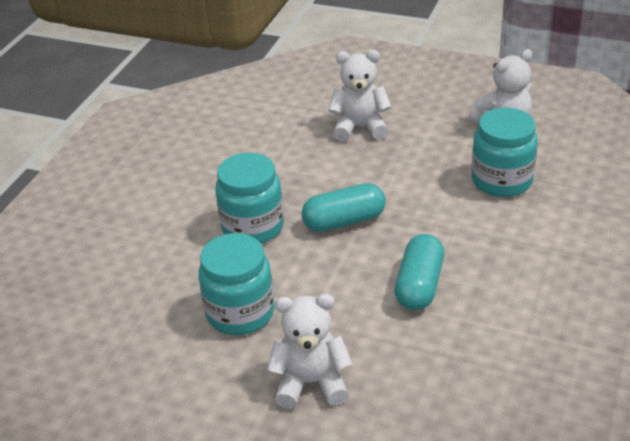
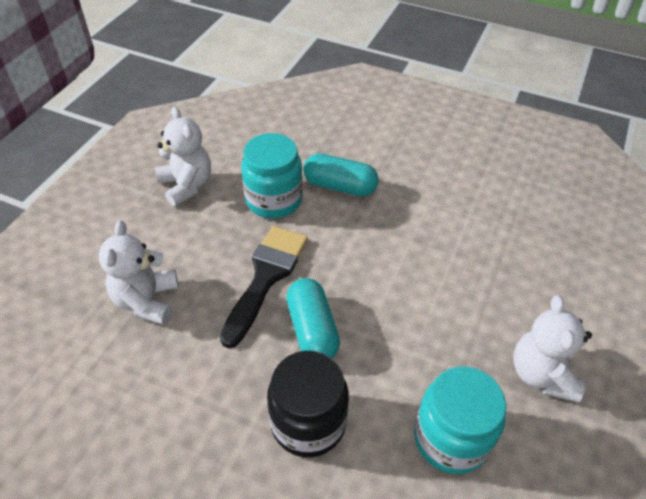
camera: 90 degrees left, 10 degrees up
turquoise jar [215,153,284,244] -> black jar [267,351,349,458]
turquoise capsule [395,234,444,310] -> turquoise capsule moved to [303,153,379,196]
none -> black brush [220,226,308,348]

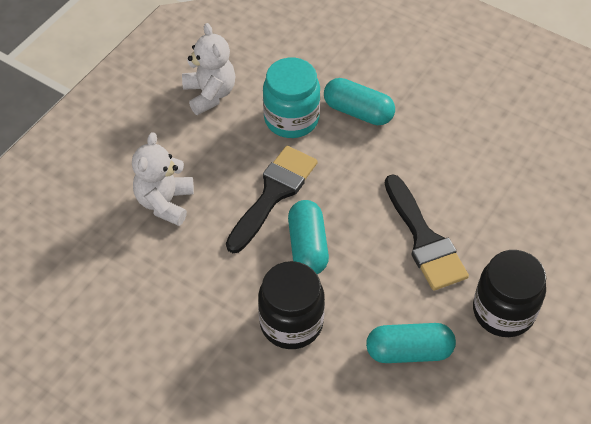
camera: 10 degrees right, 5 degrees up
turquoise jar [414,366,506,474] -> turquoise capsule [366,323,456,363]
white teddy bear [513,295,592,403] -> black jar [473,250,546,337]
none -> black brush [385,174,469,291]

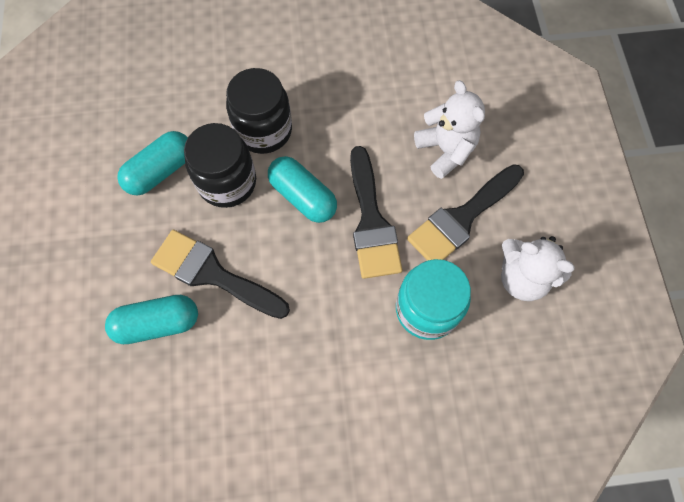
camera: 140 degrees right, 15 degrees up
turquoise capsule [324,78,395,125] -> turquoise capsule moved to [105,295,198,344]
black jar [473,250,546,337] -> black jar moved to [184,123,256,208]
none -> black brush [407,164,524,261]

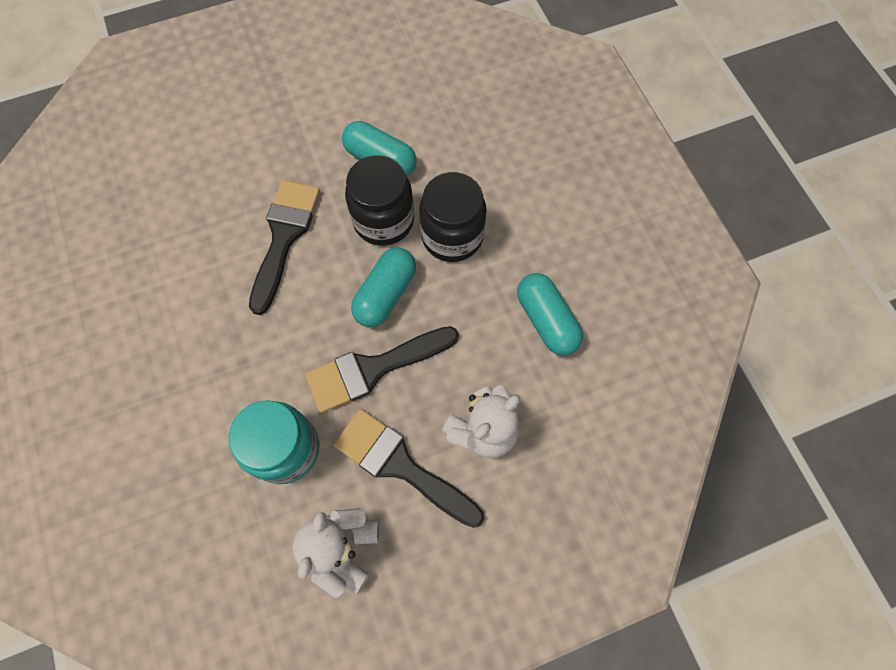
camera: 75 degrees right, 0 degrees up
turquoise capsule [105,295,198,344] -> turquoise capsule moved to [517,273,583,355]

